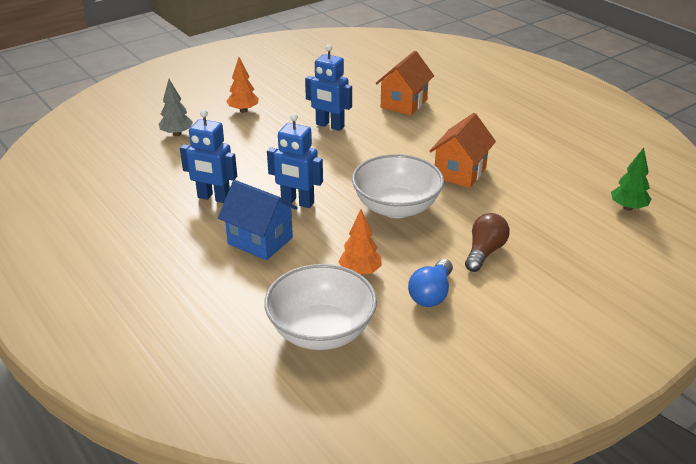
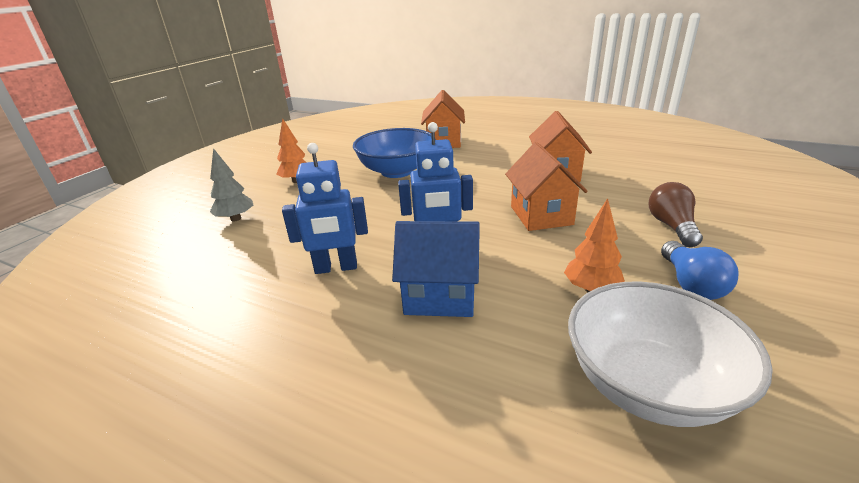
camera: 25 degrees left, 5 degrees down
blue robot [305,45,352,131] -> blue bowl [353,128,436,178]
white bowl [352,154,444,218] -> orange house [505,142,588,231]
green tree [611,147,651,211] -> none

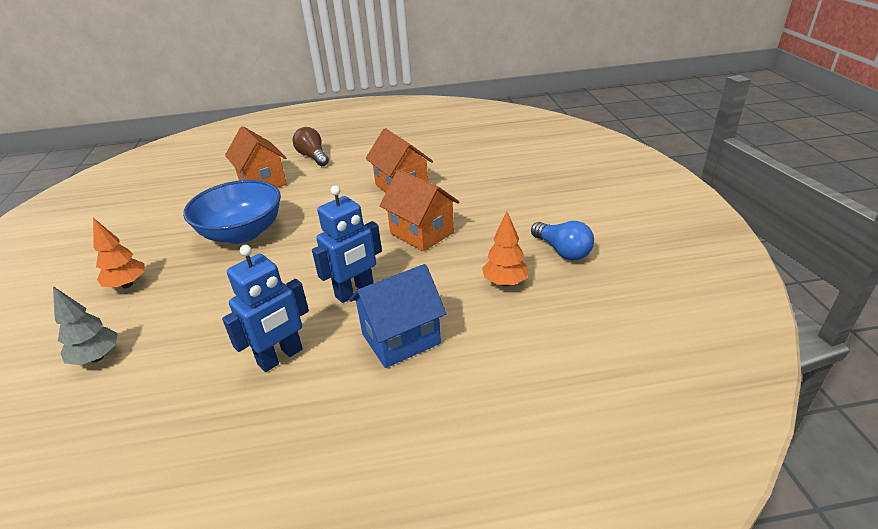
camera: 35 degrees left, 5 degrees up
white bowl [568,281,773,427] -> none
brown light bulb [649,182,703,247] -> brown light bulb moved to [293,127,329,166]

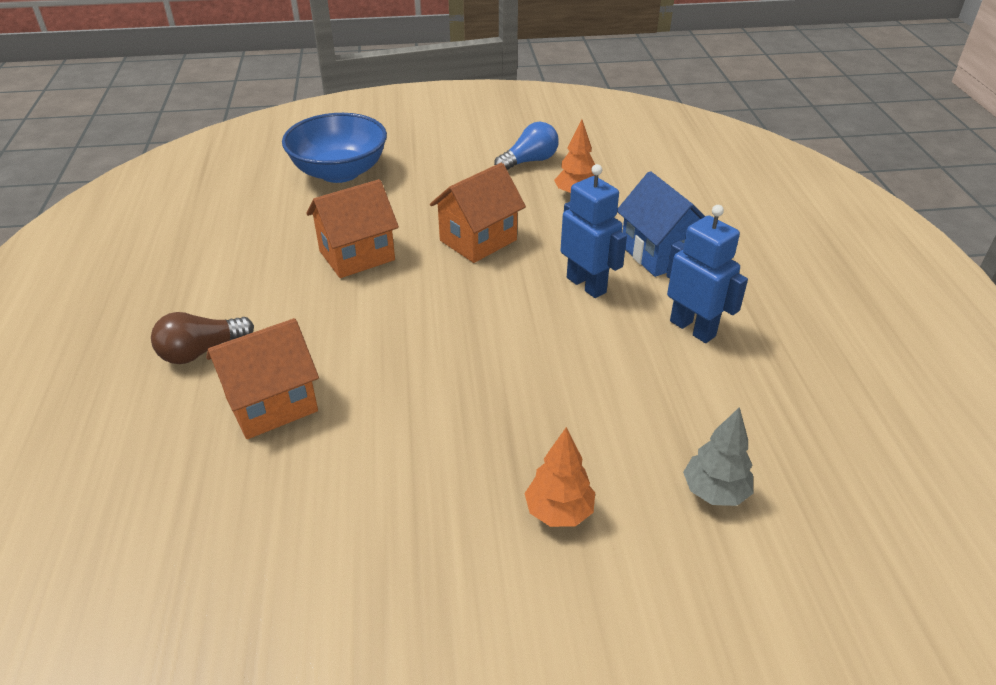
camera: 90 degrees left, 5 degrees up
blue bowl [183,180,281,244] -> blue bowl moved to [282,113,387,183]

